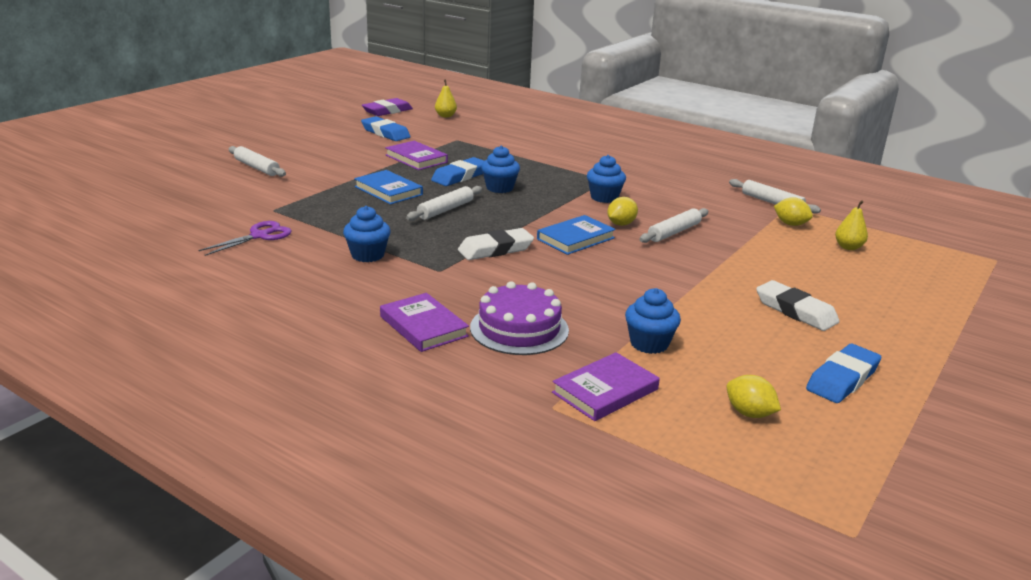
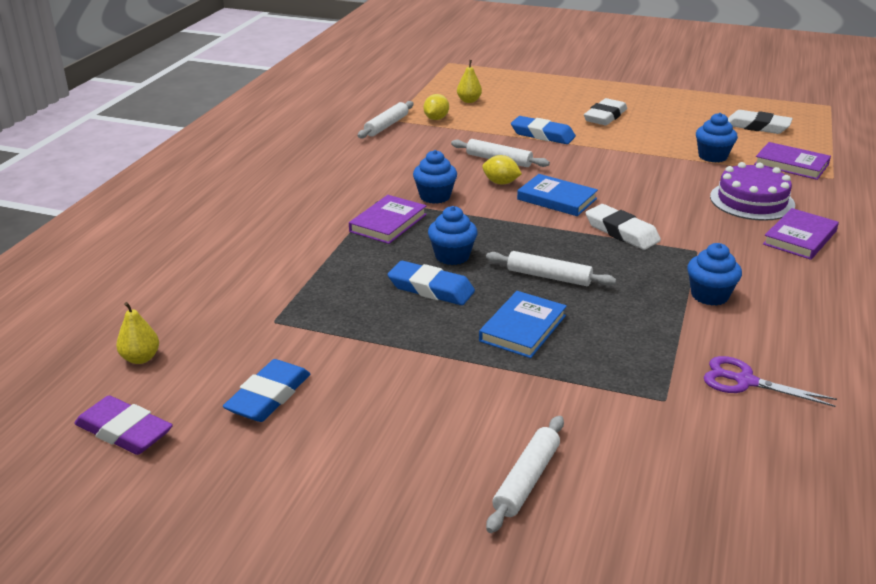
camera: 105 degrees left, 5 degrees up
purple book [385,141,448,170] -> purple book moved to [349,195,427,244]
yellow lemon [727,375,781,418] -> white eraser [728,110,793,134]
blue eraser [806,344,881,403] -> blue eraser moved to [511,116,576,144]

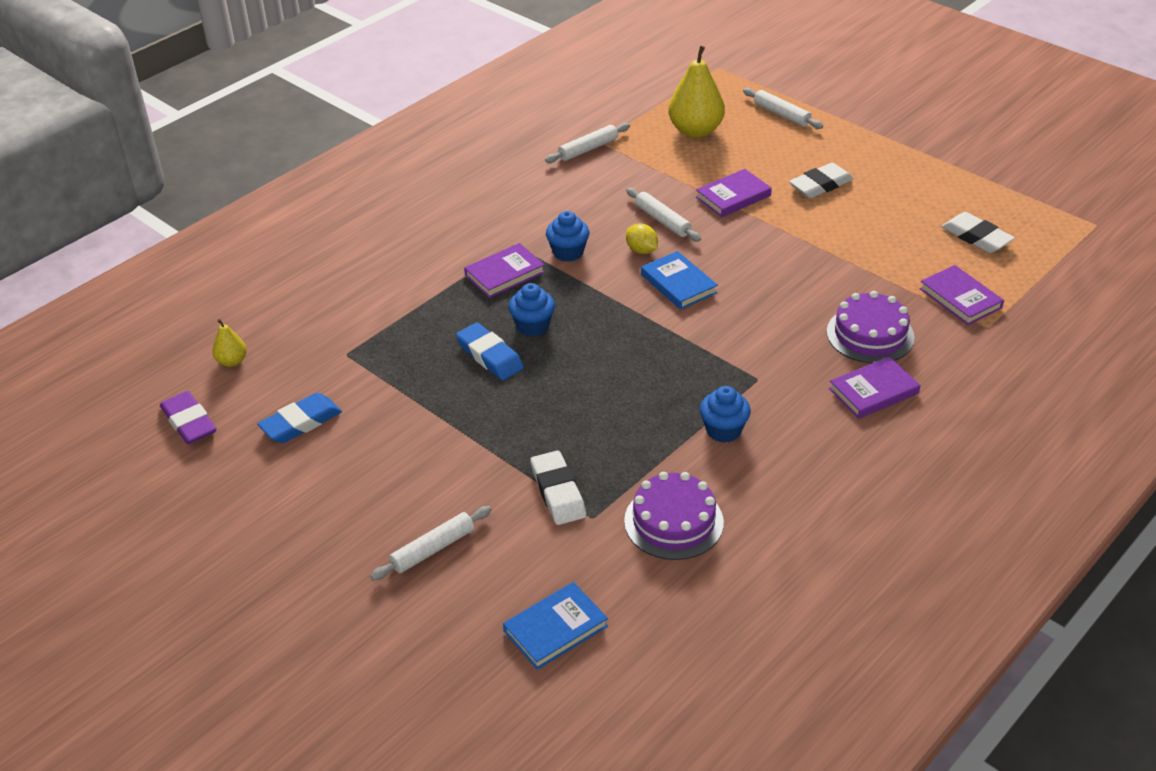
camera: 25 degrees right, 10 degrees up
yellow lemon [424,94,449,120] -> none
yellow pear [457,60,482,103] -> yellow pear [669,46,725,138], size x2.03
blue book [479,291,567,358] -> blue book moved to [503,582,608,670]
white rolling pin [486,251,616,286] -> white rolling pin moved to [743,88,823,129]
blue eraser [511,116,576,144] -> purple book [696,169,772,217]
white eraser [586,204,661,250] -> white eraser moved to [530,451,586,525]
blue cupcake [696,113,738,163] -> none
purple scissors [704,356,837,407] -> purple cake [624,472,724,560]

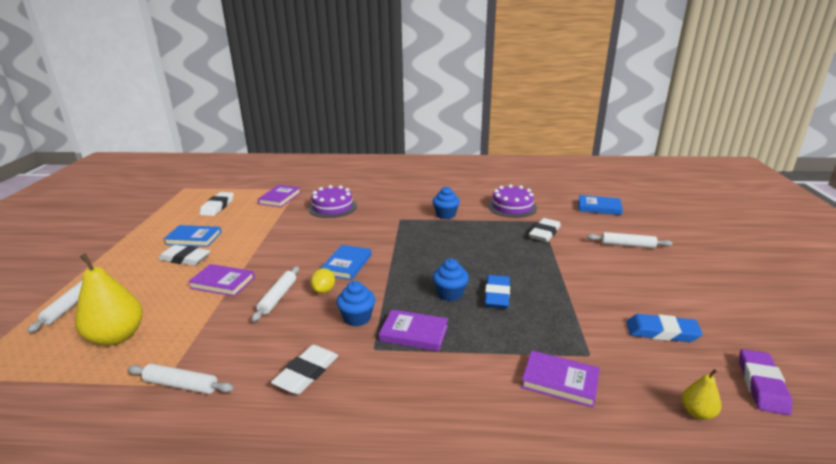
camera: 130 degrees left, 15 degrees down
purple book [829,356,920,419] -> purple book moved to [521,350,600,408]
none -> blue book [164,225,222,247]
none -> white eraser [271,345,338,394]

